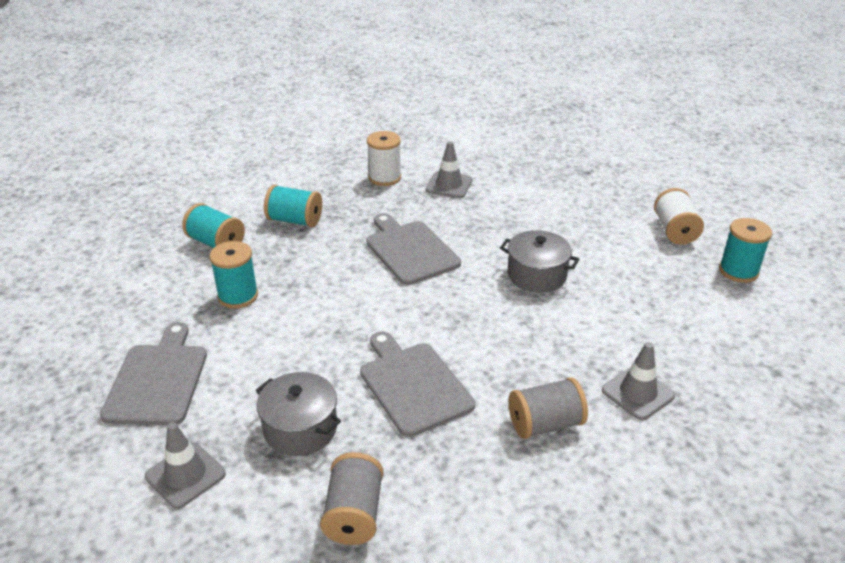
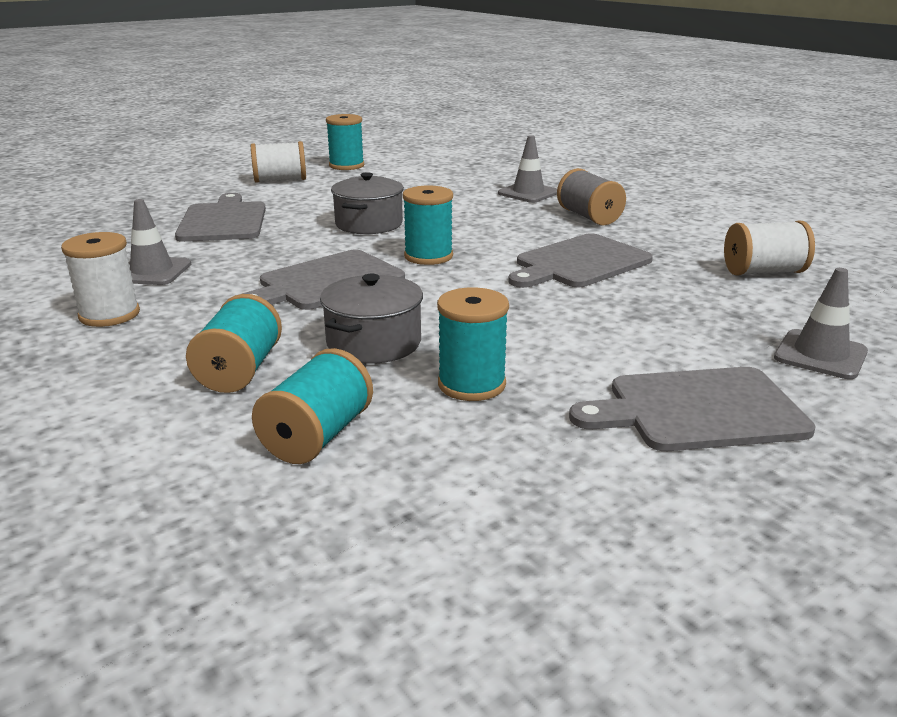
camera: 100 degrees left, 10 degrees down
grey pot [255,372,341,456] -> grey pot moved to [320,274,423,364]
grey spool [320,452,383,545] -> white spool [724,221,815,276]
none -> grey cutting board [175,193,266,242]
none -> turquoise spool [403,185,453,265]

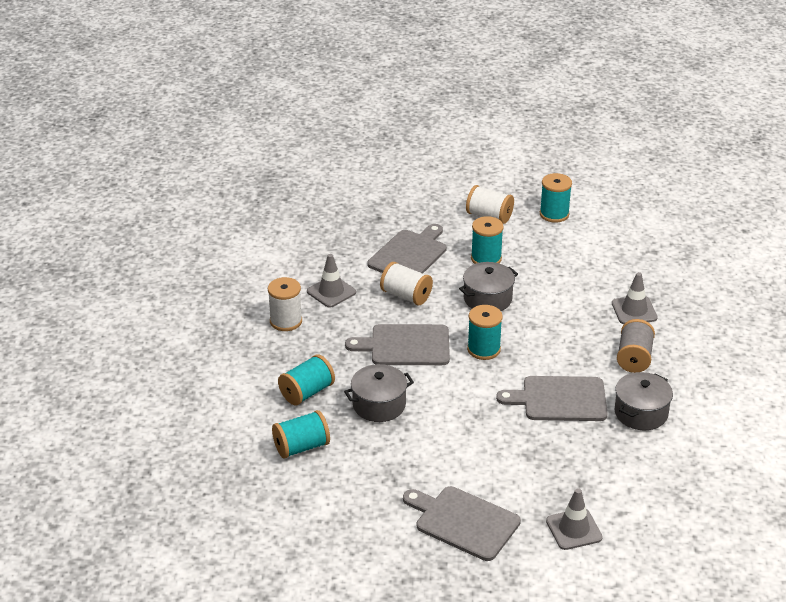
camera: 40 degrees right, 10 degrees up
turquoise spool [437,287,509,401] -> turquoise spool moved to [471,216,504,264]
white spool [724,221,815,276] -> white spool moved to [380,262,433,305]
none -> grey pot [614,372,673,430]

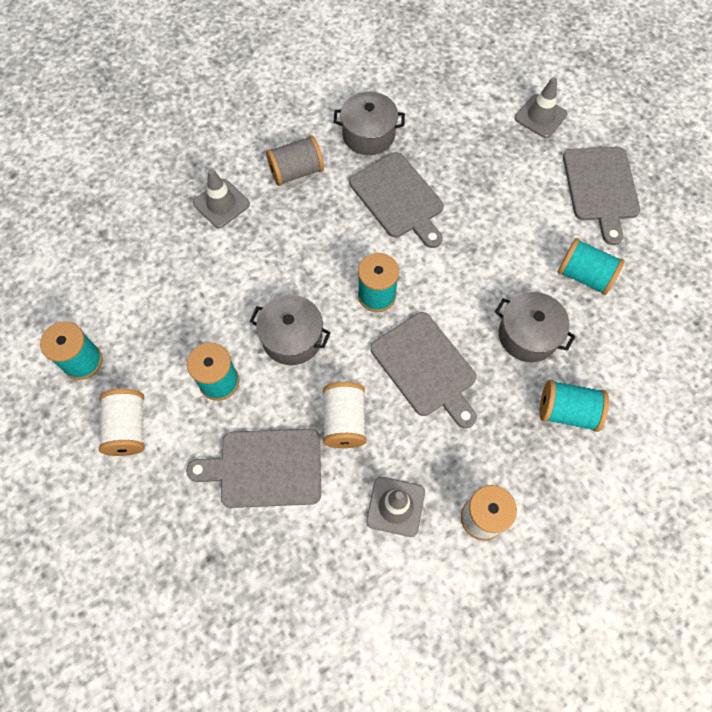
camera: 125 degrees left, 30 degrees up
turquoise spool [272,410,330,459] -> turquoise spool moved to [557,238,625,295]

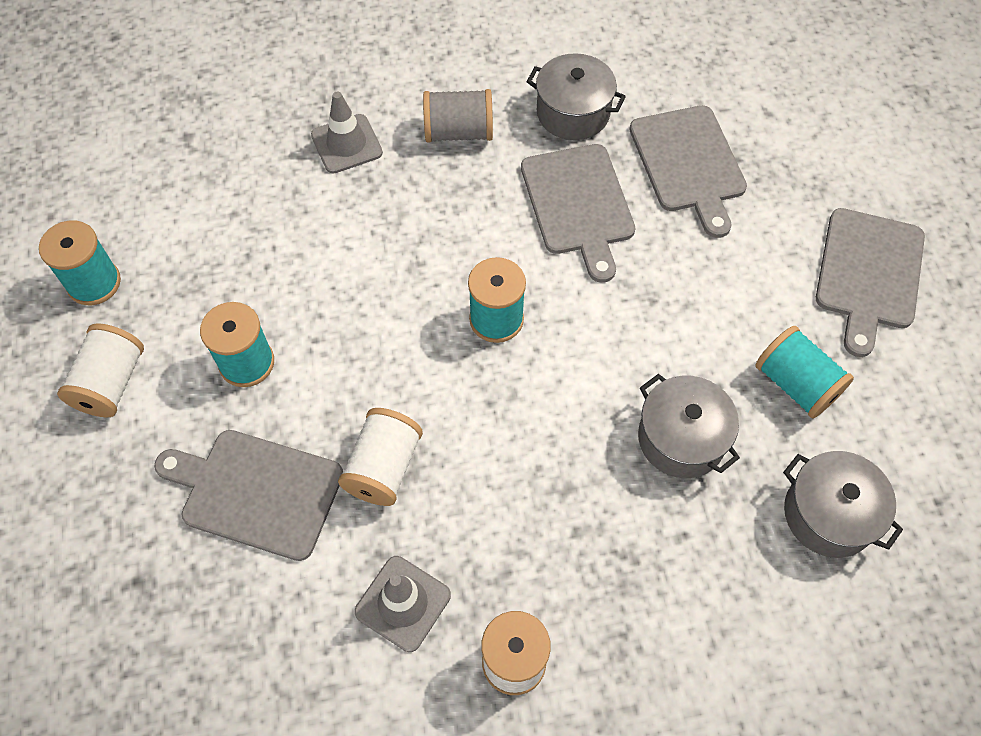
camera: 20 degrees right, 5 degrees down
grey pot [250,295,331,365] -> grey pot moved to [783,451,903,558]
grey cutting board [371,312,477,428] -> grey cutting board moved to [630,105,747,238]
grey traffic cone [514,77,568,138] -> none
turquoise spool [539,380,609,432] -> none

